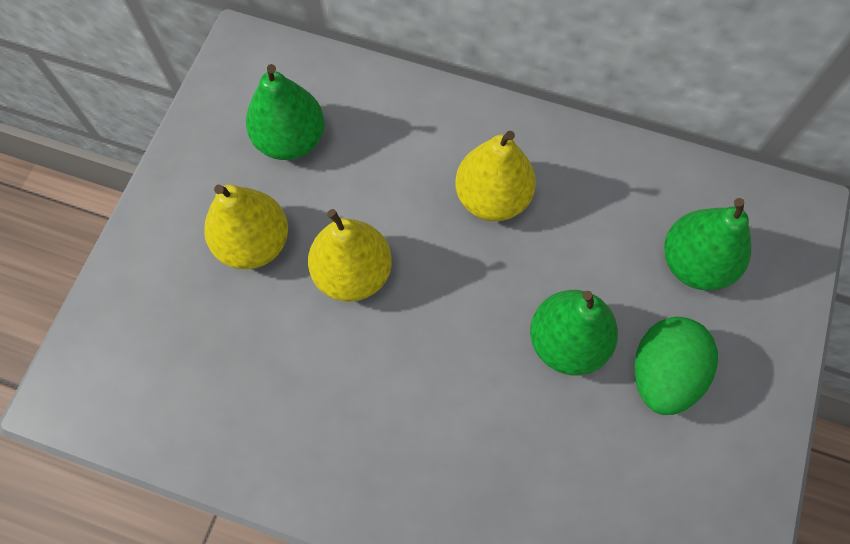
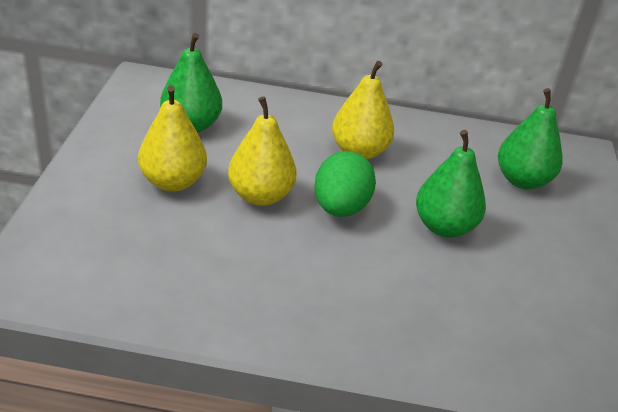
camera: 15 degrees left, 30 degrees down
green egg [635,317,718,415] -> green egg moved to [314,151,376,217]

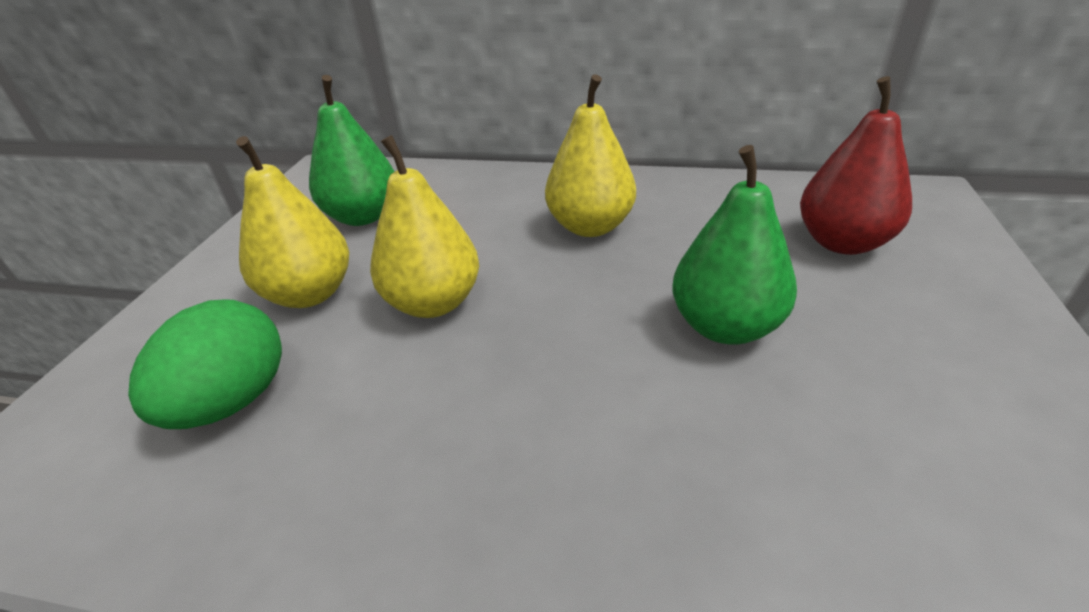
camera: 10 degrees right, 0 degrees up
green egg [314,151,376,217] -> green egg moved to [128,299,282,429]
green pear [498,88,562,189] -> red pear [800,76,912,255]

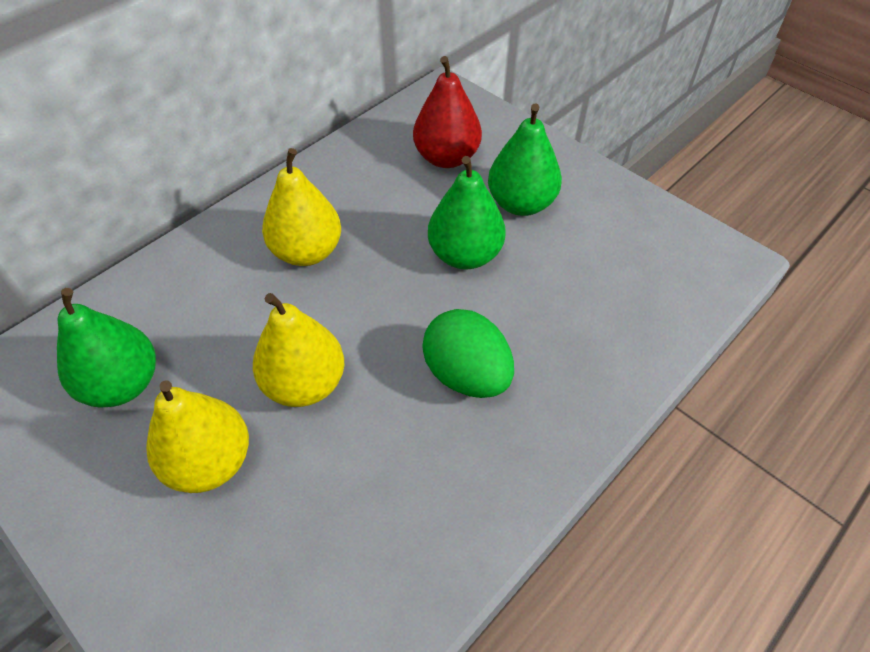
camera: 60 degrees left, 15 degrees up
green egg [128,299,282,429] -> green egg moved to [422,309,514,398]
none -> green pear [488,103,562,216]

